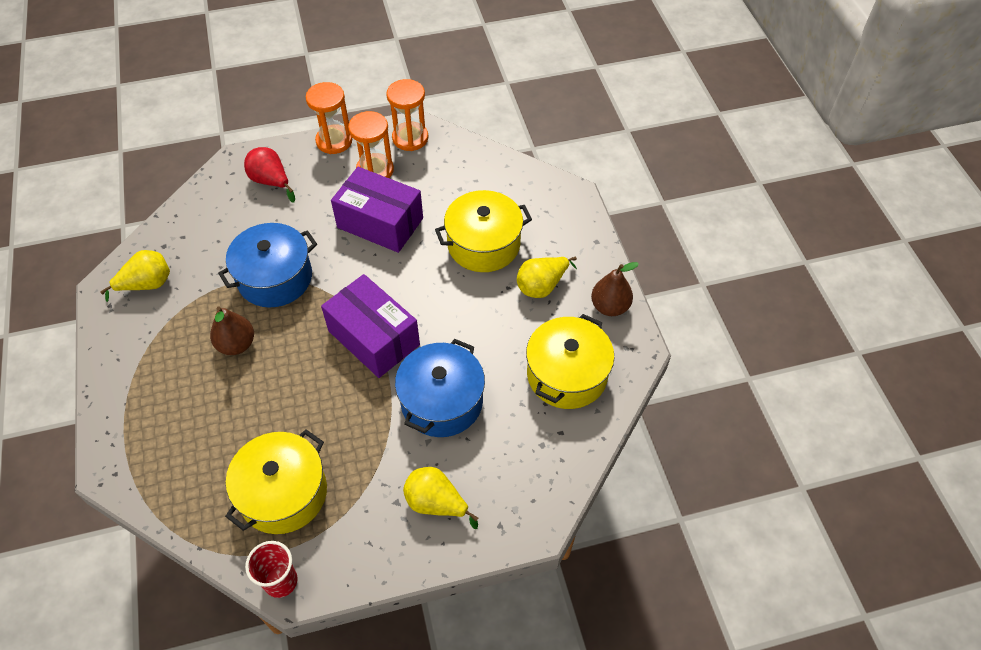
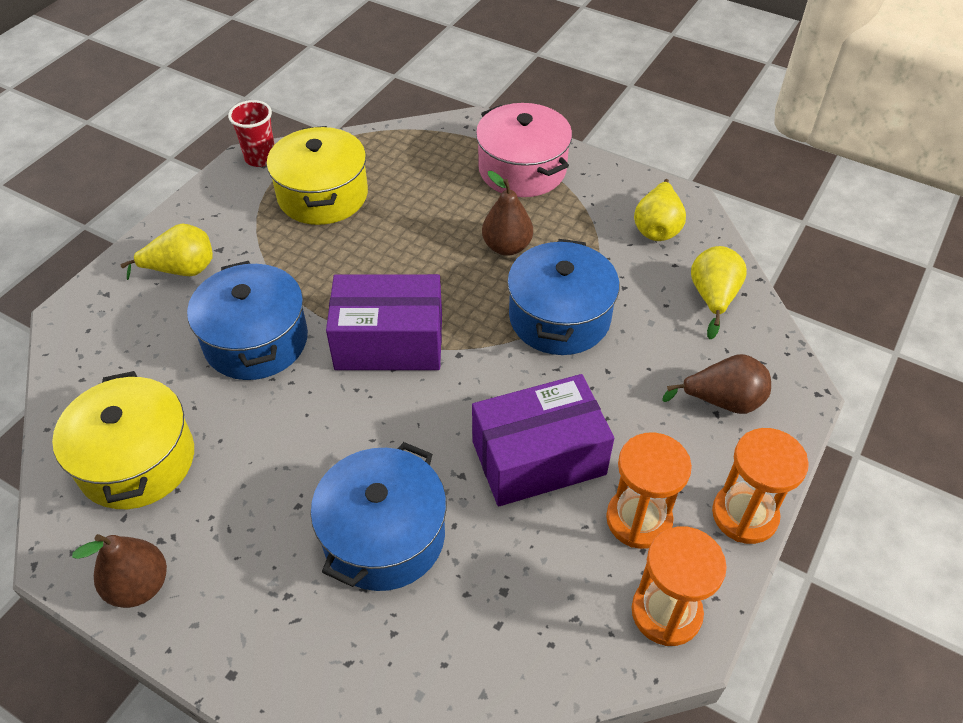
camera: 135 degrees right, 5 degrees down
red pear [244,147,295,203] -> brown pear [662,354,771,414]
yellow pot [435,190,532,272] -> blue pot [310,442,447,591]
yellow pear [517,257,577,298] -> yellow pear moved to [691,246,747,339]
none -> pink pot [476,103,572,197]

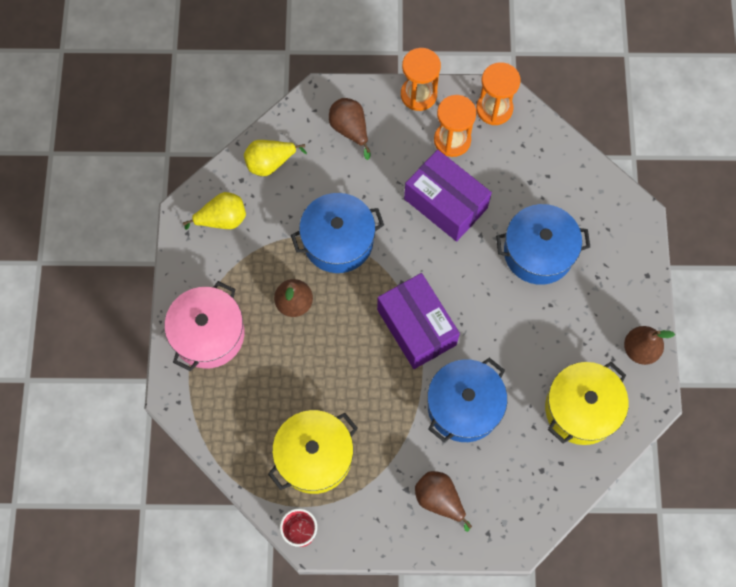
camera: 120 degrees left, 20 degrees up
yellow pear [121,224,213,280] -> brown pear [415,471,472,532]

